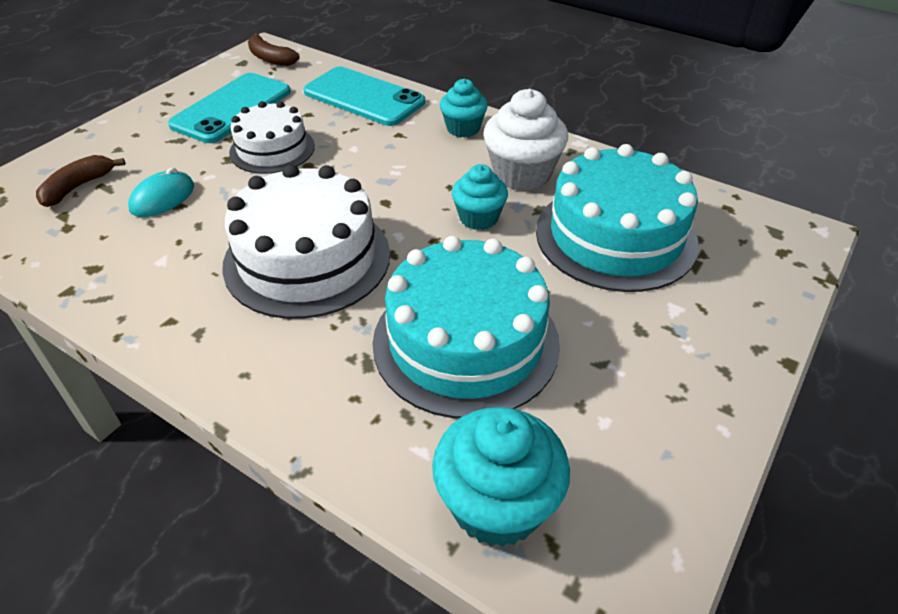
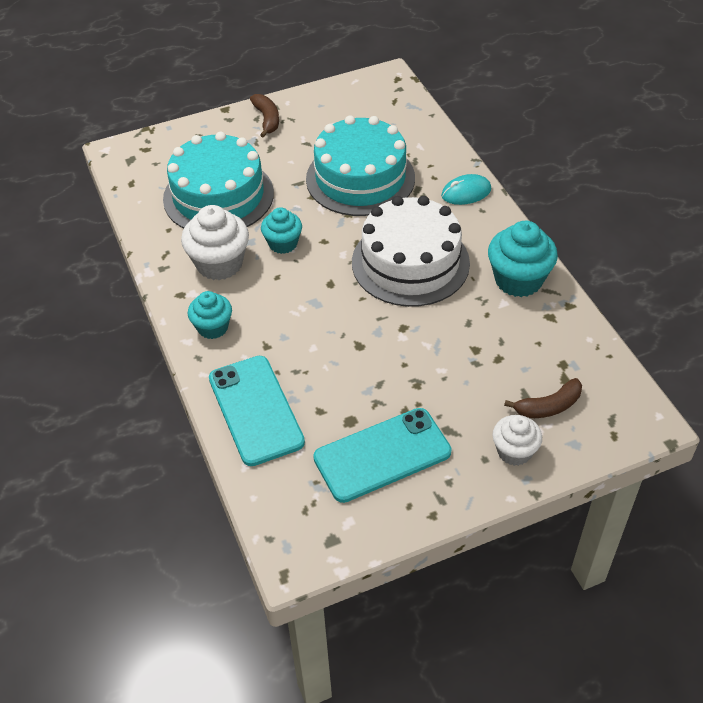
camera: 145 degrees left, 5 degrees up
turquoise mouse [128,168,194,217] -> turquoise mouse moved to [441,174,491,205]
white cake [229,101,315,174] -> none
brown banana [248,33,300,66] -> brown banana moved to [250,94,279,138]
turquoise cupcake [432,407,570,547] -> turquoise cupcake moved to [488,221,558,297]
none -> white cupcake [492,415,542,466]

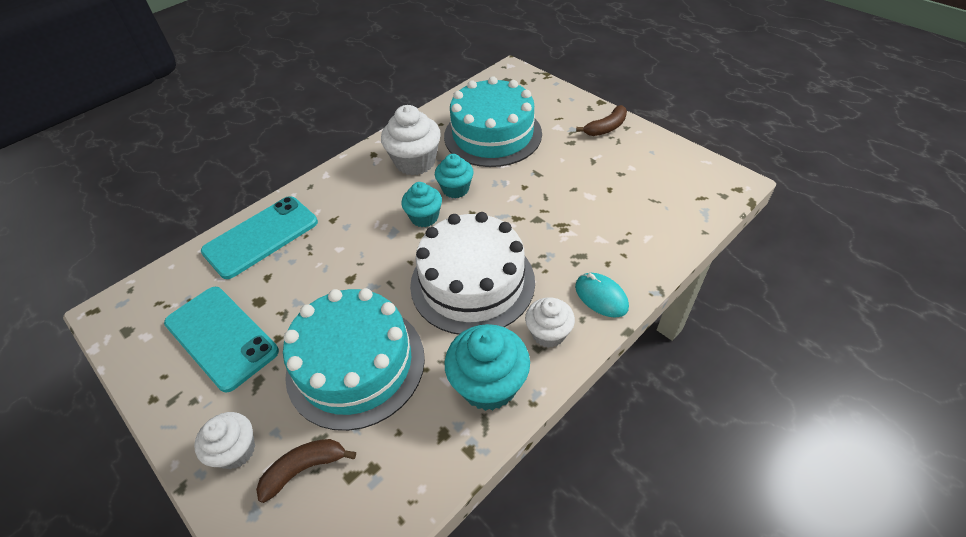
camera: 70 degrees right, 0 degrees up
turquoise cupcake [188,291,232,339] -> turquoise cupcake moved to [401,182,442,227]
turquoise cake [306,115,415,216] -> turquoise cake moved to [283,288,425,431]
brown banana [504,378,582,418] -> brown banana turned 105 degrees clockwise [256,439,356,503]
none -> white cupcake [525,297,575,348]

